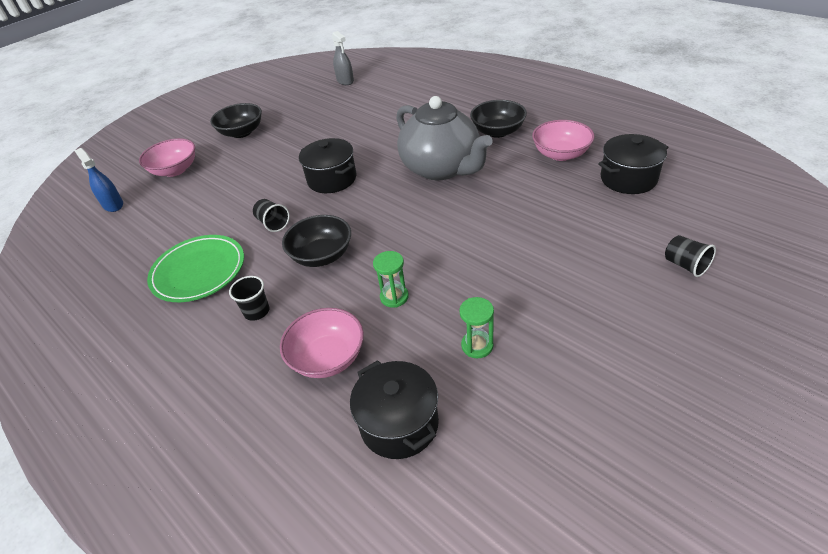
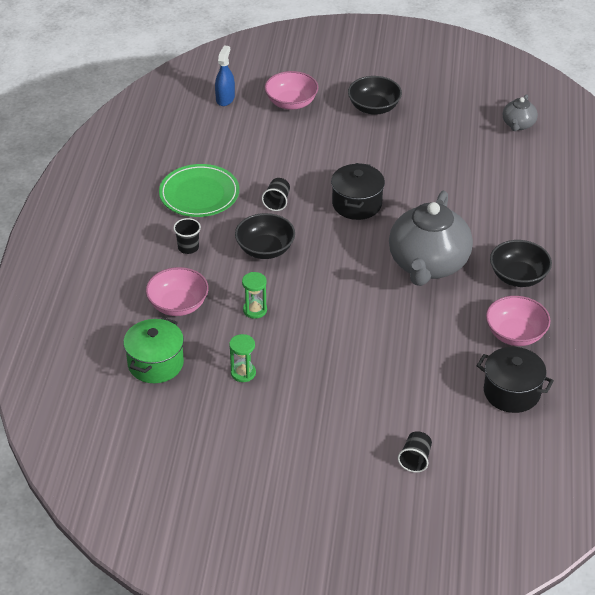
camera: 50 degrees right, 0 degrees up
grey spray bottle [332,31,354,85] -> grey teapot [503,94,538,131]
black pot [350,360,439,459] -> green pot [123,317,184,383]

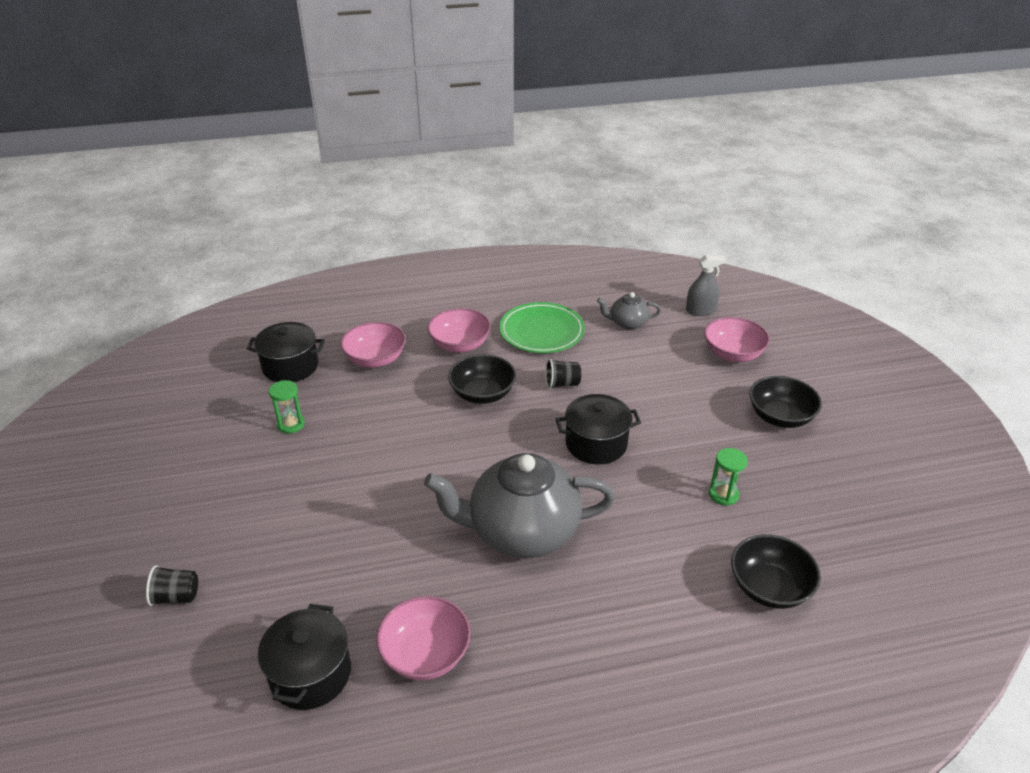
camera: 70 degrees right, 5 degrees down
green pot [123,317,184,383] -> black pot [247,322,325,382]
black cup [173,218,201,254] -> pink bowl [428,308,491,353]
blue spray bottle [215,45,235,106] -> grey spray bottle [686,255,726,316]
green hourglass [242,272,267,319] -> green hourglass moved to [709,448,748,506]
black bowl [490,240,552,287] -> black bowl moved to [731,534,821,609]
grey teapot [503,94,538,131] -> grey teapot moved to [597,292,661,329]

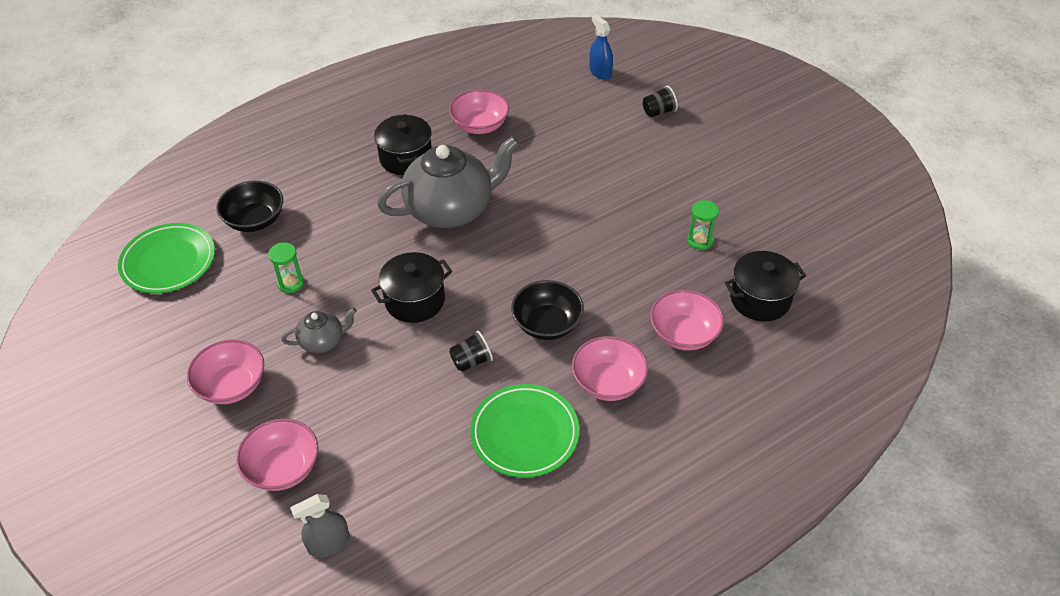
camera: 160 degrees right, 10 degrees up
black pot [258,604,351,710] -> black pot moved to [374,114,432,175]
grey teapot [597,292,661,329] -> grey teapot moved to [281,308,357,353]
black bowl [749,376,822,428] -> pink bowl [187,340,264,404]
none -> green plate [118,223,215,293]
none -> blue spray bottle [589,15,613,80]

